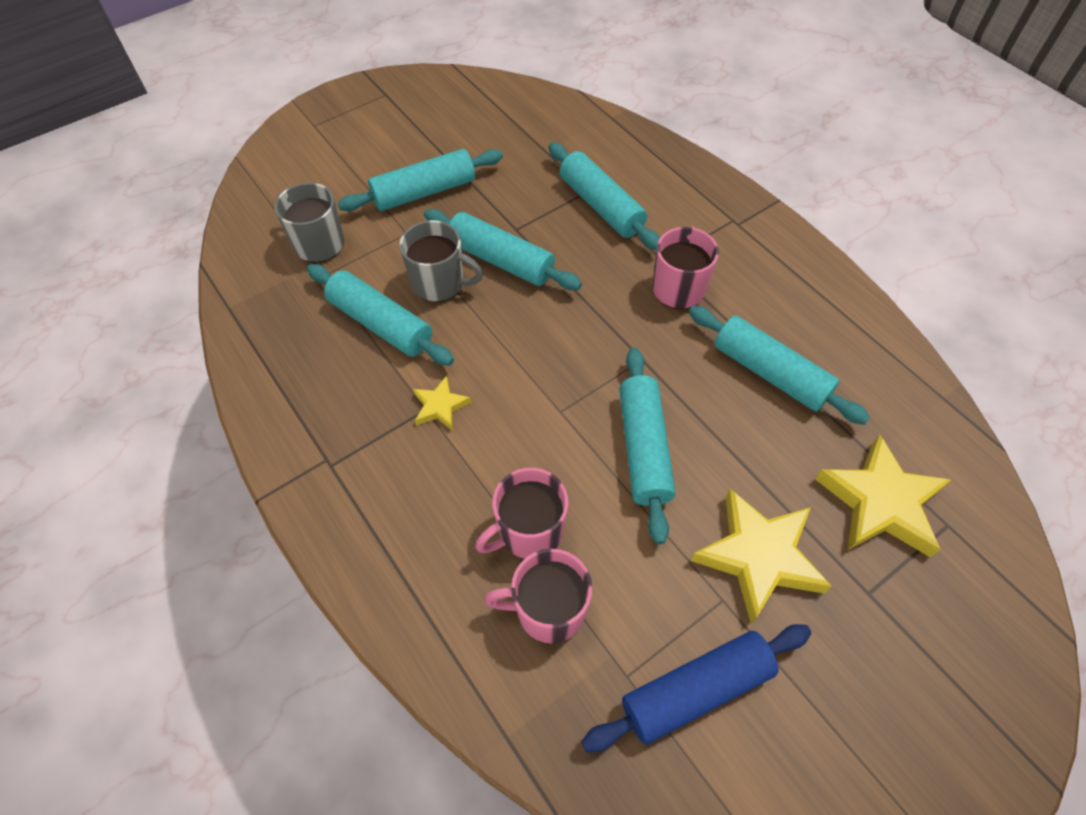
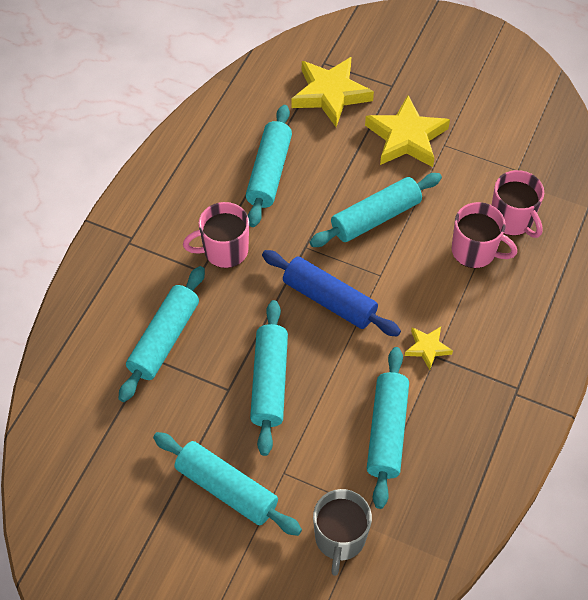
camera: 120 degrees left, 0 degrees up
grey mug [399,220,483,302] -> none
blue rolling pin [581,624,811,752] -> blue rolling pin moved to [262,250,401,337]

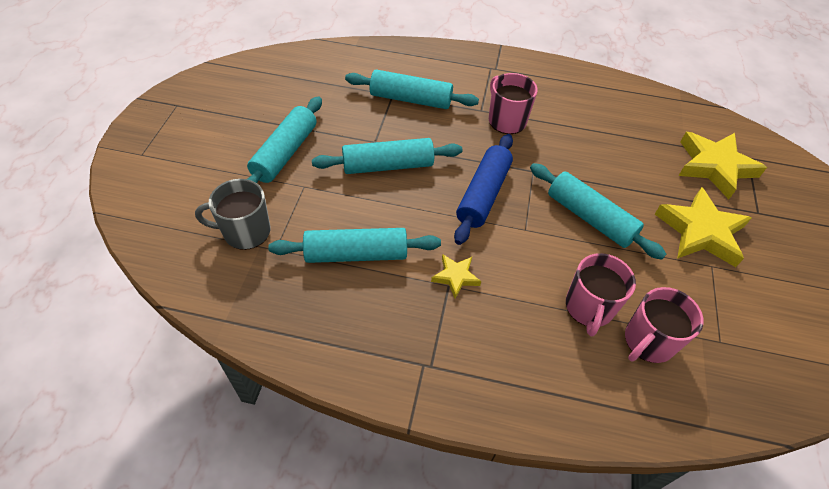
camera: 75 degrees right, 5 degrees down
turquoise rolling pin [246,105,292,227] -> none

